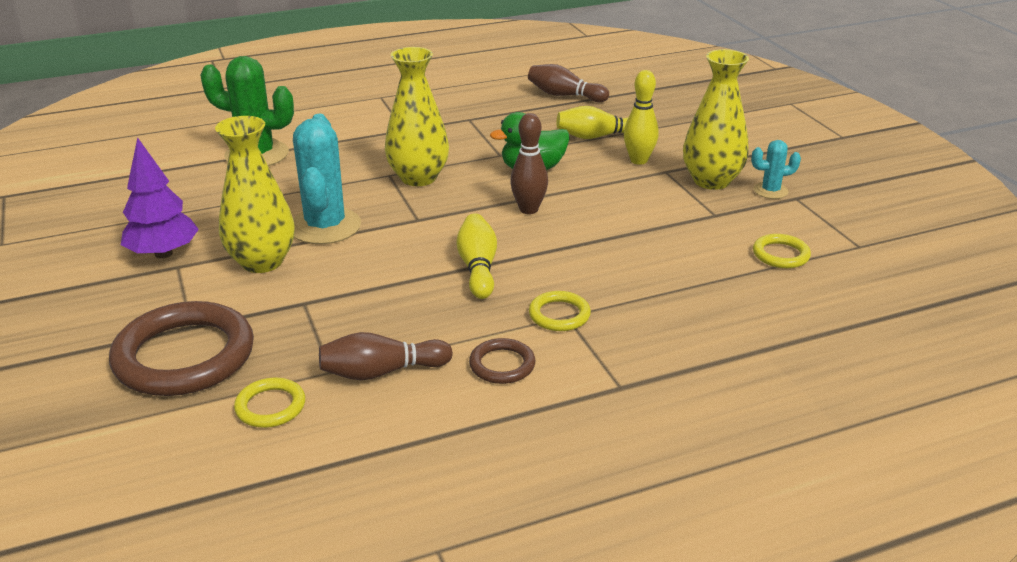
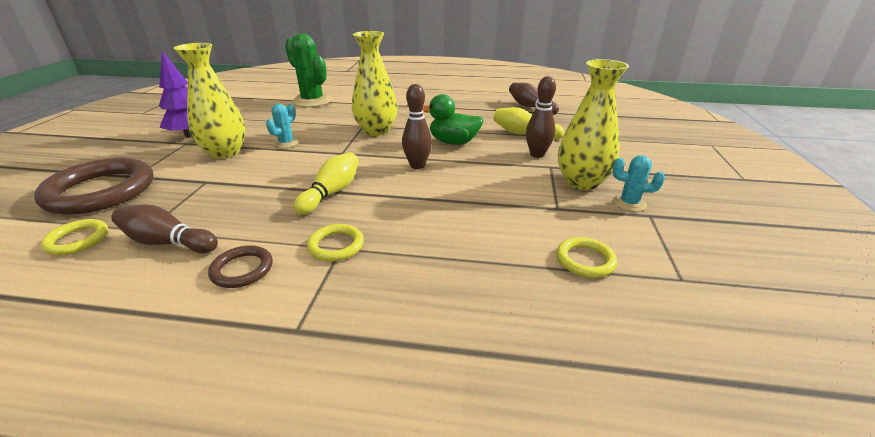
camera: 30 degrees right, 0 degrees up
turquoise cactus [293,114,361,244] -> turquoise cactus [266,104,299,148], size x0.51
yellow bowling pin [624,70,659,165] -> brown bowling pin [526,76,556,158]

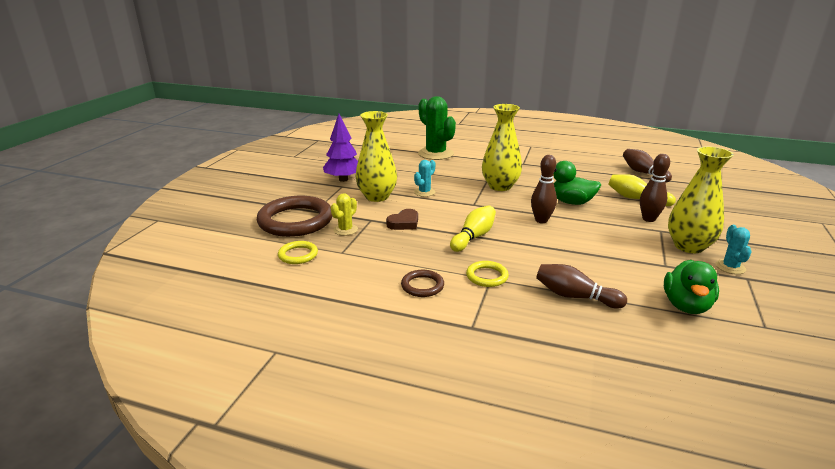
camera: 10 degrees right, 5 degrees down
brown bowling pin [111,204,218,253] -> brown bowling pin moved to [536,264,627,309]
yellow ring [556,237,617,278] -> green duck [664,260,719,314]
turquoise cactus [613,155,665,212] -> turquoise cactus turned 60 degrees clockwise [716,225,752,274]
none -> yellow cactus [331,193,358,236]
none -> brown heart [386,209,418,230]

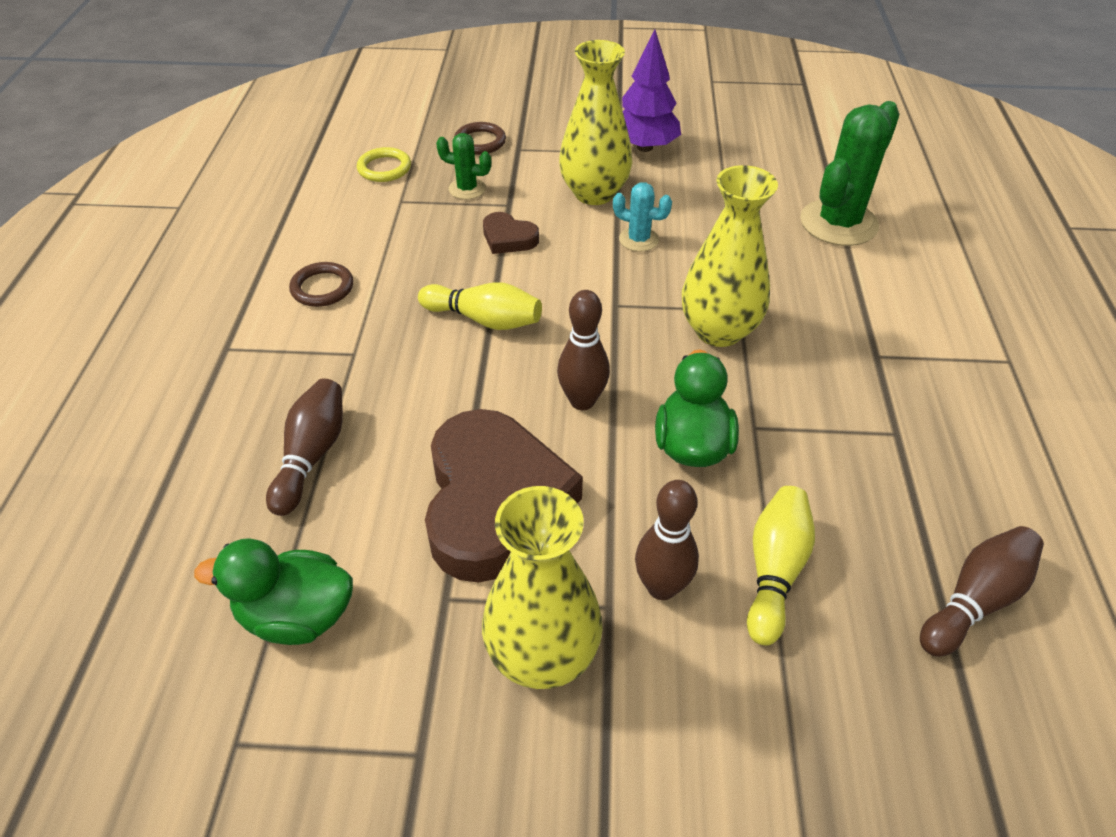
camera: 75 degrees right, 20 degrees up
brown ring [257,196,332,237] -> brown ring [454,122,506,155], size x0.47
yellow cactus [331,193,358,236] -> green cactus [436,133,491,200]
yellow ring [466,261,509,287] -> none
turquoise cactus [716,225,752,274] -> none
none -> brown heart [425,409,583,583]

